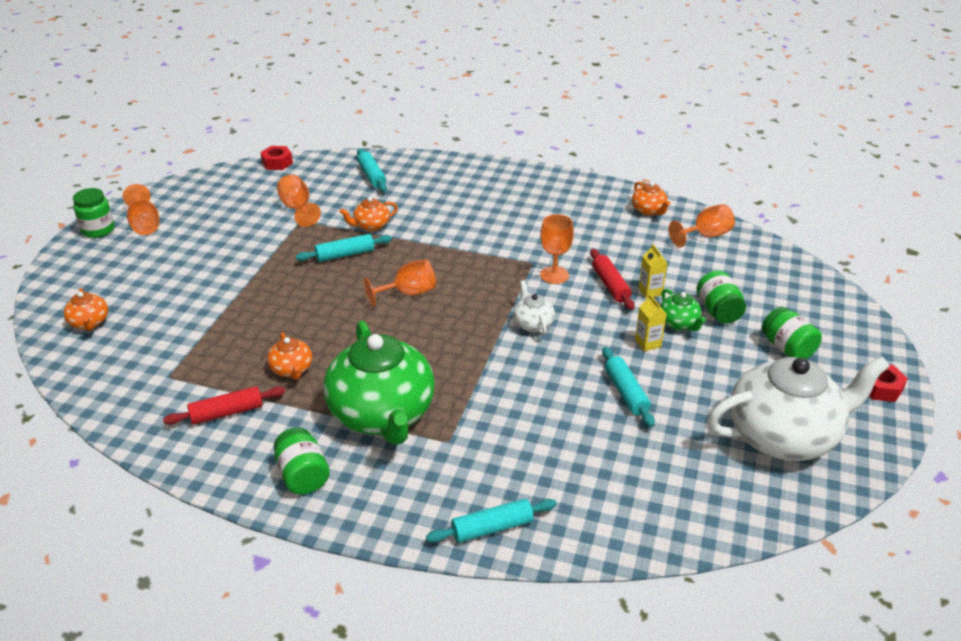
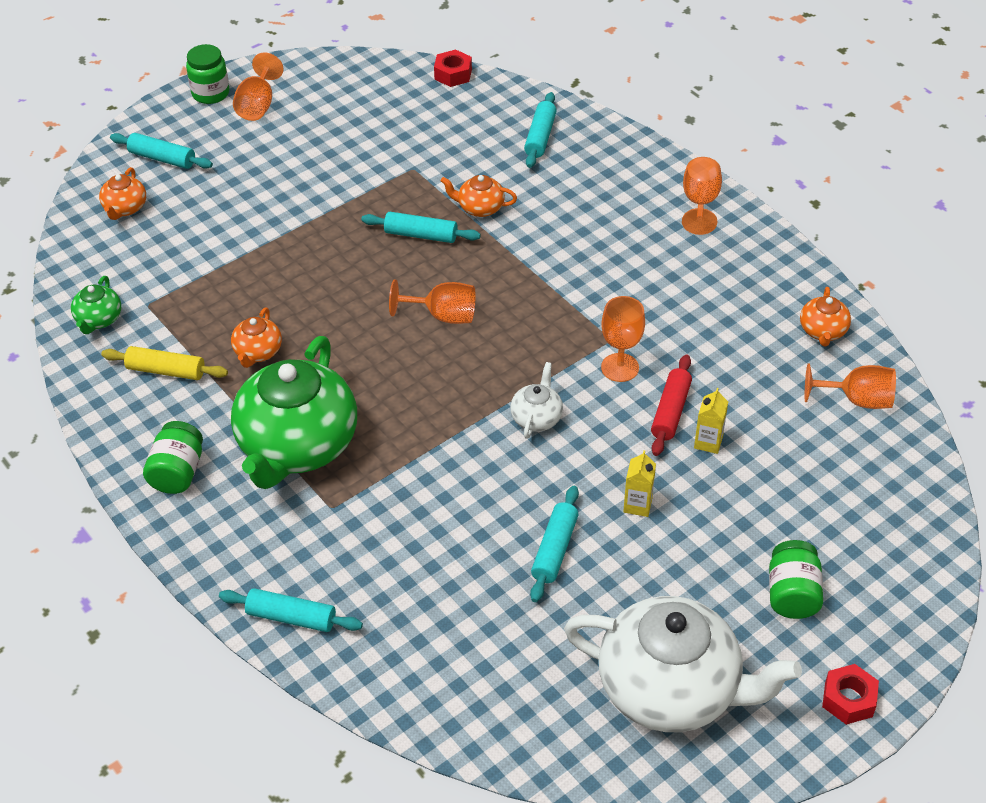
camera: 35 degrees right, 10 degrees up
red rolling pin [163,386,285,425] -> yellow rolling pin [101,346,228,380]
orange goblet [277,174,321,227] -> orange goblet moved to [682,157,722,235]
green teapot [661,289,706,331] -> green teapot moved to [71,276,121,334]
green jar [696,270,746,324] -> none
none -> turquoise rolling pin [110,133,213,169]

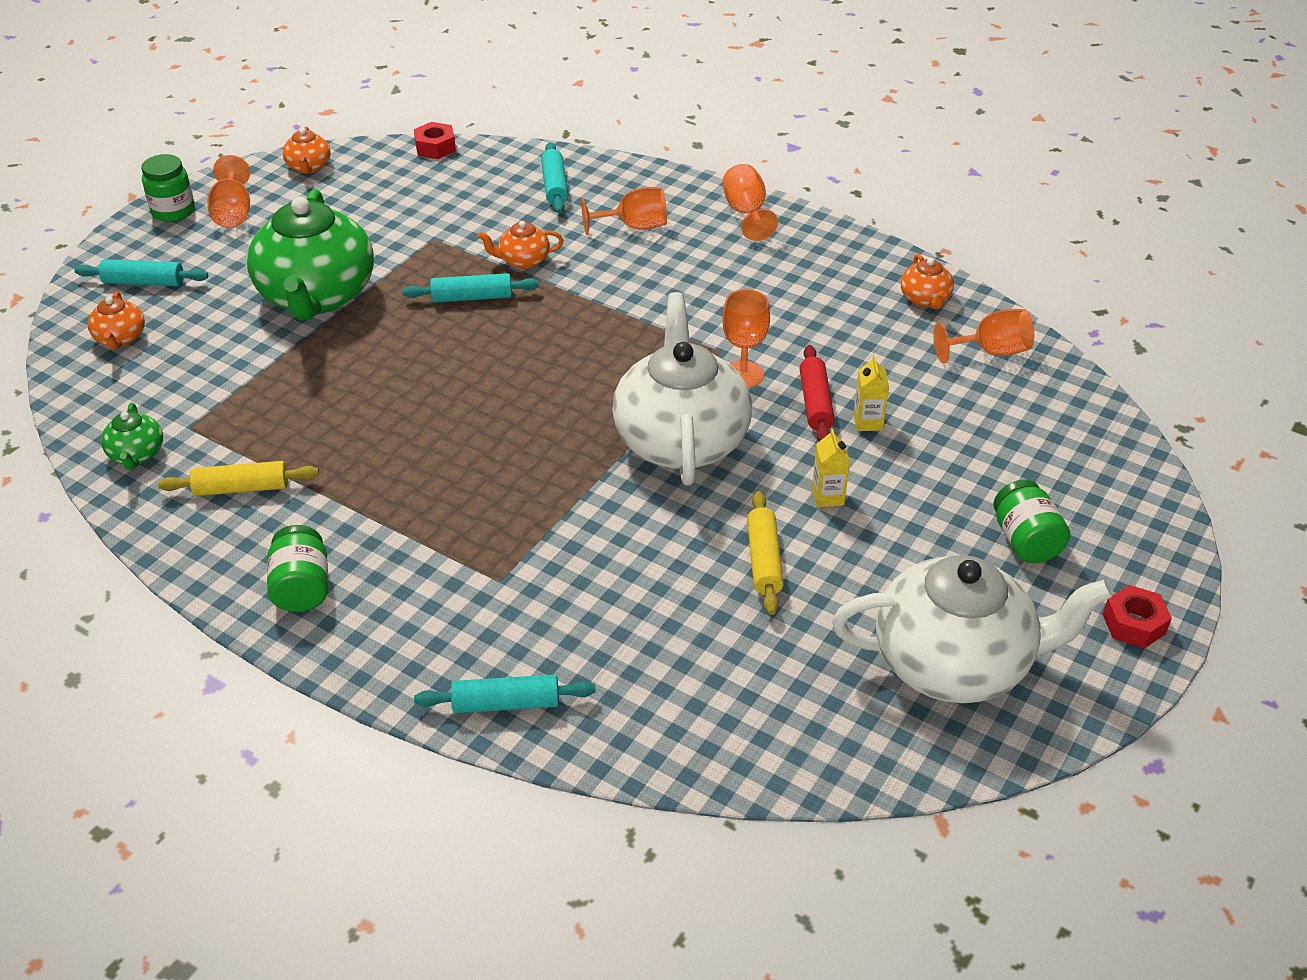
camera: 20 degrees left, 5 degrees down
orange teapot [231,308,282,368] -> orange teapot moved to [282,127,331,174]
green teapot [231,336,357,489] -> green teapot moved to [247,189,374,320]
orange goblet [389,279,476,324] -> orange goblet moved to [581,187,667,235]
white teapot [510,362,563,439] -> white teapot [612,292,752,486], size x2.34
turquoise rolling pin [530,486,579,602] -> yellow rolling pin [747,491,784,615]

